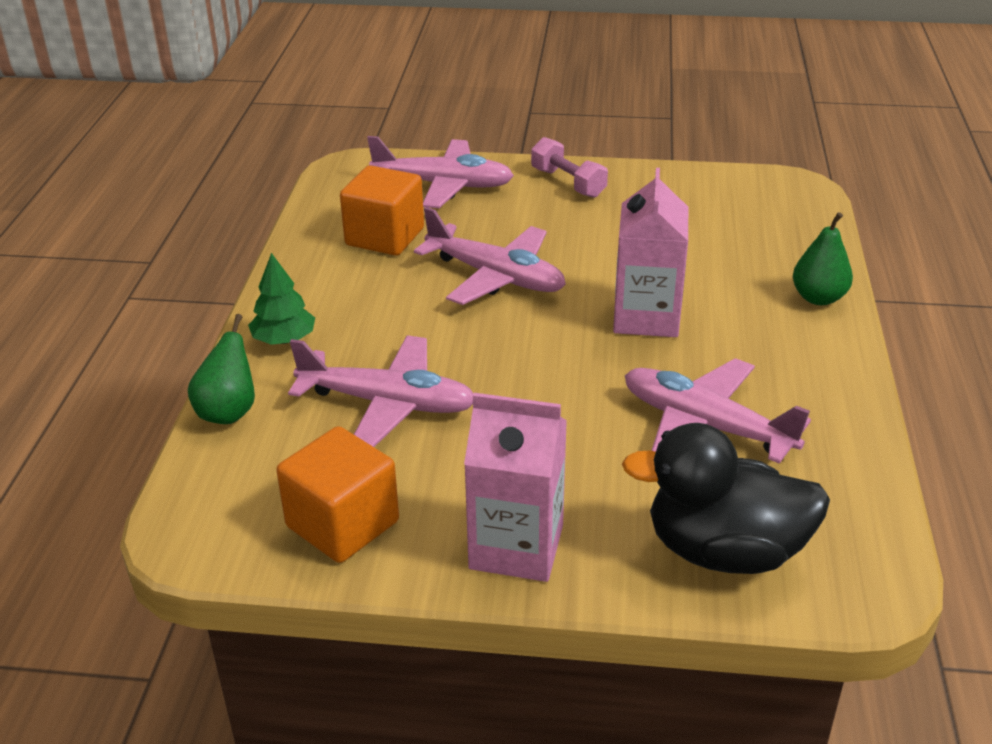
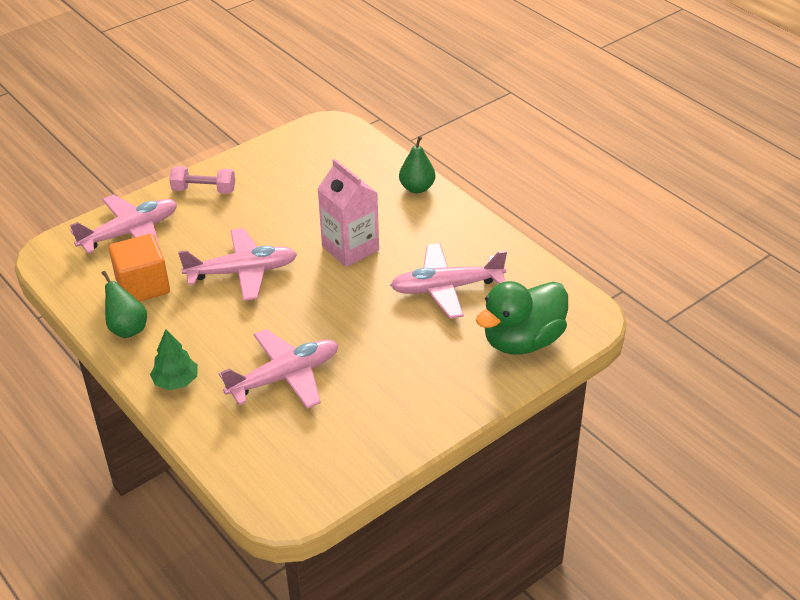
camera: 45 degrees left, 5 degrees up
green pear [188,314,255,424] -> green pear moved to [102,271,147,338]
orange cube [276,426,399,563] -> none
pink carton [464,393,567,582] -> none
black duck [622,423,830,574] -> green duck [476,281,568,355]

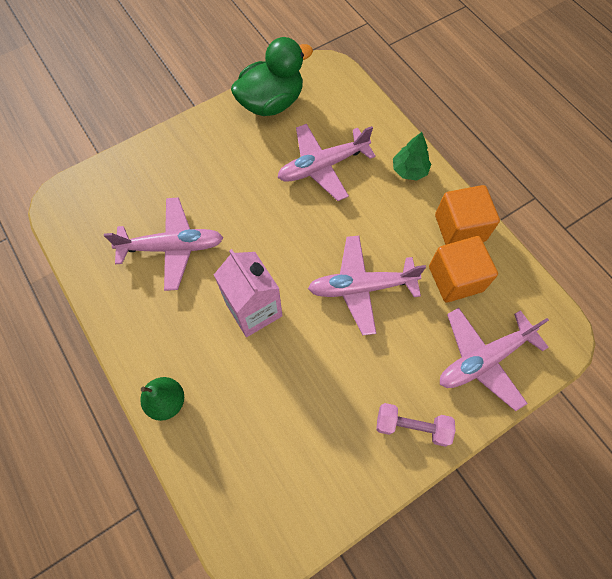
camera: 175 degrees left, 25 degrees up
green pear [102,271,147,338] -> orange cube [435,185,500,245]
green duck [476,281,568,355] -> green duck moved to [231,37,313,116]

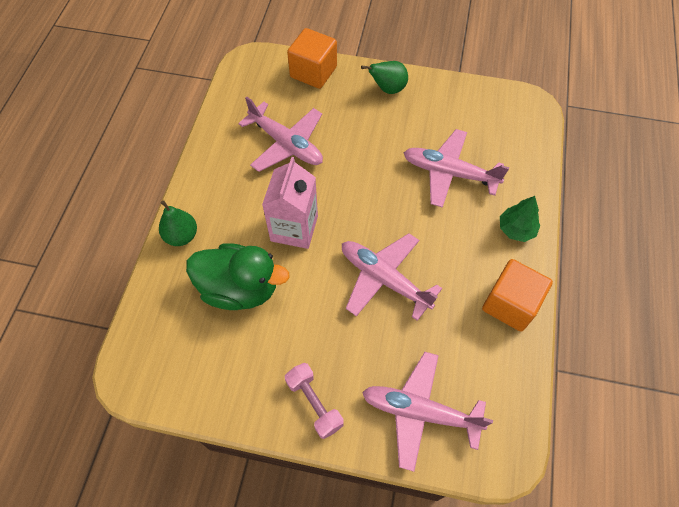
camera: 45 degrees right, 5 degrees down
green duck [231,37,313,116] -> green duck moved to [186,243,290,310]
orange cube [429,236,498,303] -> orange cube moved to [287,28,337,89]
none -> green pear [361,61,408,94]

